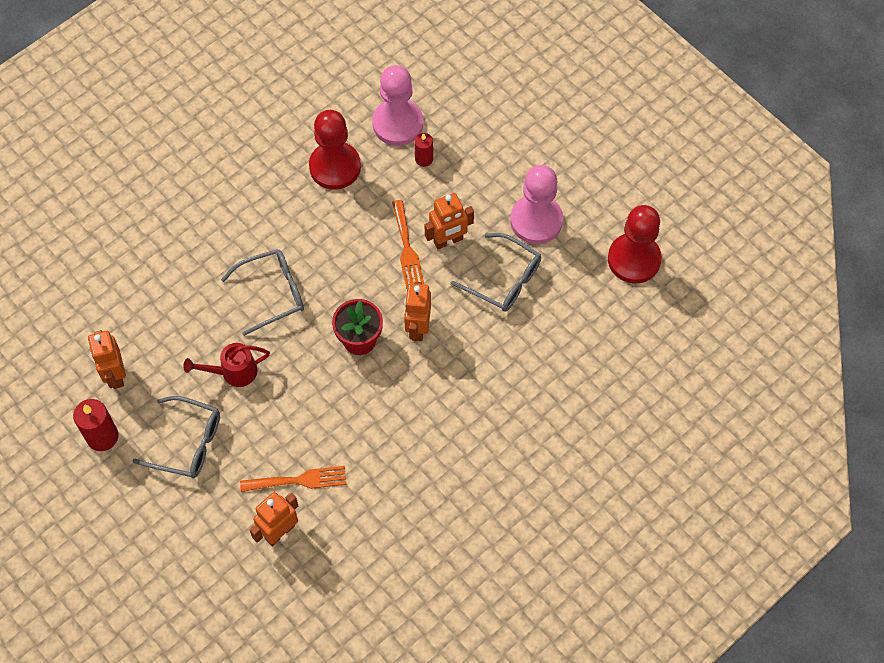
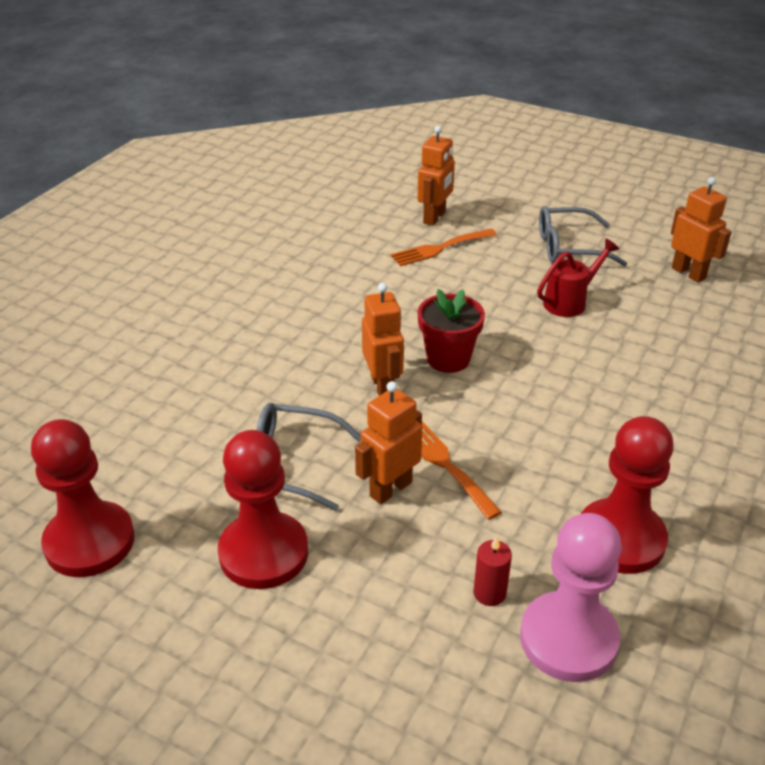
camera: 160 degrees right, 25 degrees down
red candle [73,399,118,451] -> none
grey glasses [221,249,304,336] -> none
pink pawn [510,165,563,244] -> red pawn [218,430,308,589]

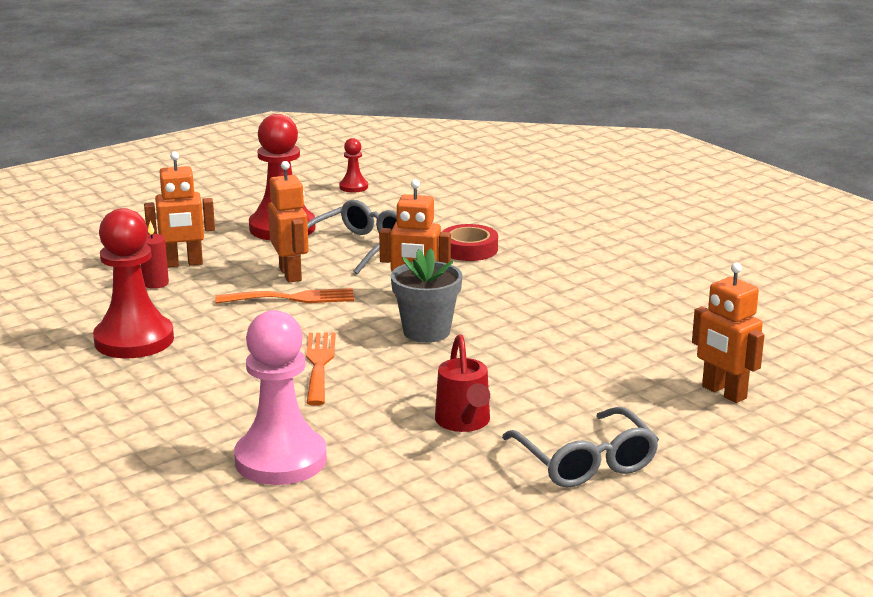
camera: 115 degrees right, 15 degrees down
red pawn [31,419,135,577] -> red pawn [339,138,368,192], size x0.47
orange fork [391,229,497,266] -> orange fork moved to [306,332,336,406]
red flower pot [418,289,485,373] -> grey flower pot [391,249,463,343]
pink pawn [520,513,622,682] -> pink pawn moved to [234,310,327,485]
grey glasses [539,206,628,267] -> grey glasses turned 135 degrees clockwise [502,407,659,487]
orange robot [671,177,731,283] -> orange robot moved to [144,152,215,267]
none -> red tape [442,224,498,261]

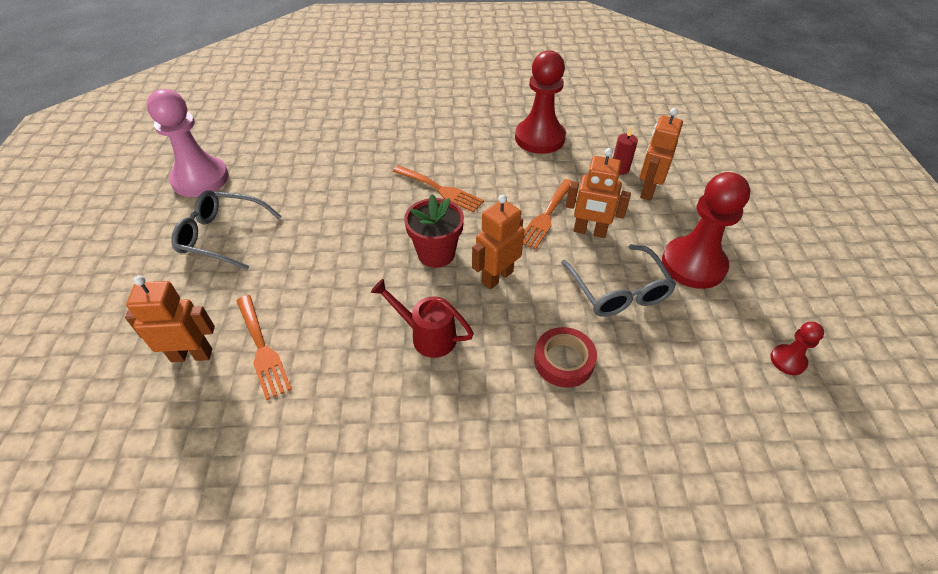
camera: 125 degrees right, 25 degrees up
pink pawn [234,310,327,485] -> pink pawn moved to [146,89,229,197]
grey flower pot [391,249,463,343] -> red flower pot [404,194,464,268]
red watering can [435,334,490,432] -> red watering can moved to [371,279,474,358]
none -> orange fork [237,295,292,400]

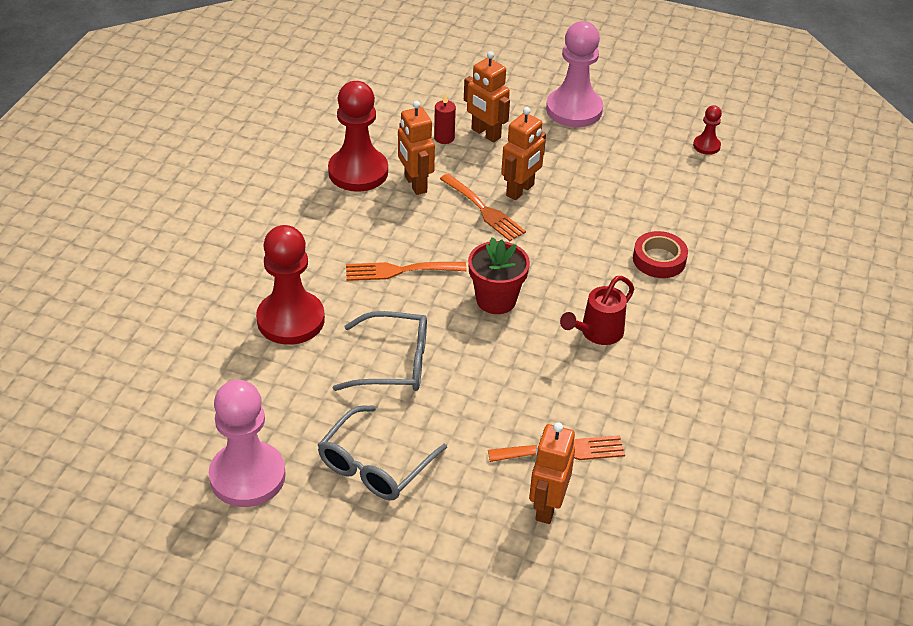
camera: 70 degrees left, 5 degrees down
orange fork [393,165,484,212] -> orange fork turned 150 degrees counterclockwise [346,262,467,281]
orange robot [472,194,524,289] -> orange robot moved to [398,101,435,195]
grey glasses [561,244,676,317] -> grey glasses moved to [333,311,427,391]
red pawn [662,172,750,289] -> red pawn moved to [256,225,325,345]
none -> pink pawn [546,21,603,127]

